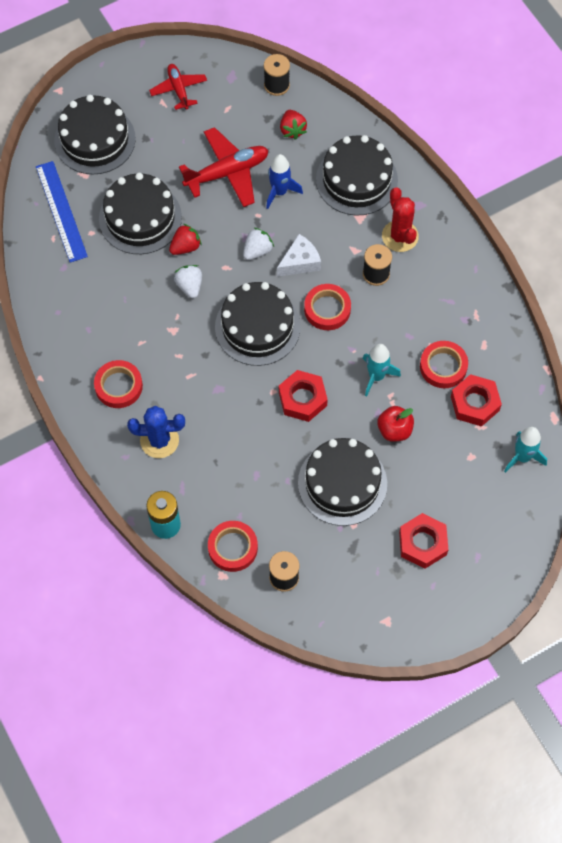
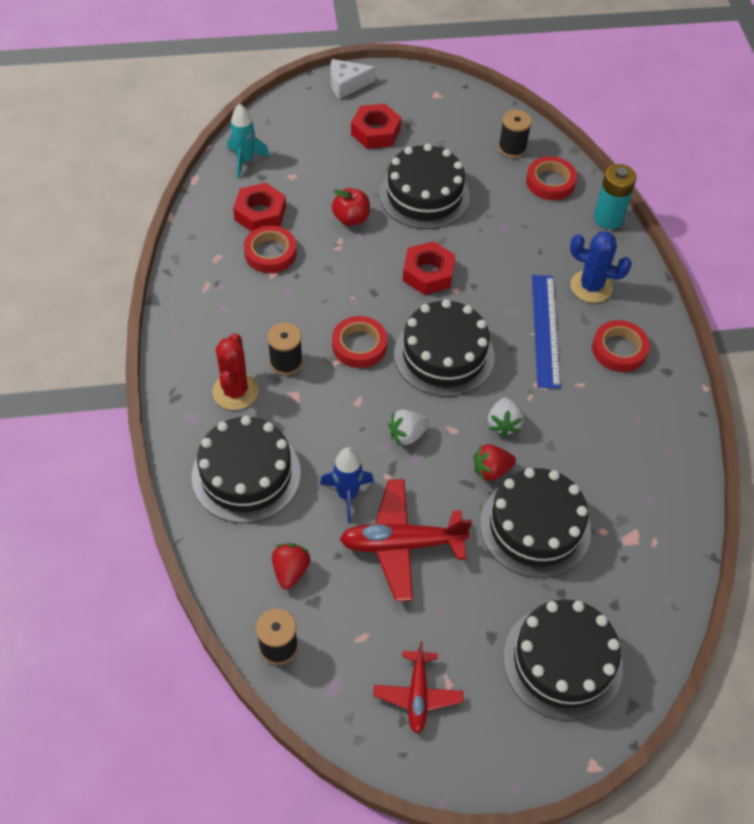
camera: 160 degrees left, 10 degrees down
blue ruler [36,161,88,263] -> blue ruler moved to [532,275,561,389]
white cheese [277,234,321,277] -> white cheese moved to [331,59,375,99]
turquoise rocket [362,344,401,396] -> none

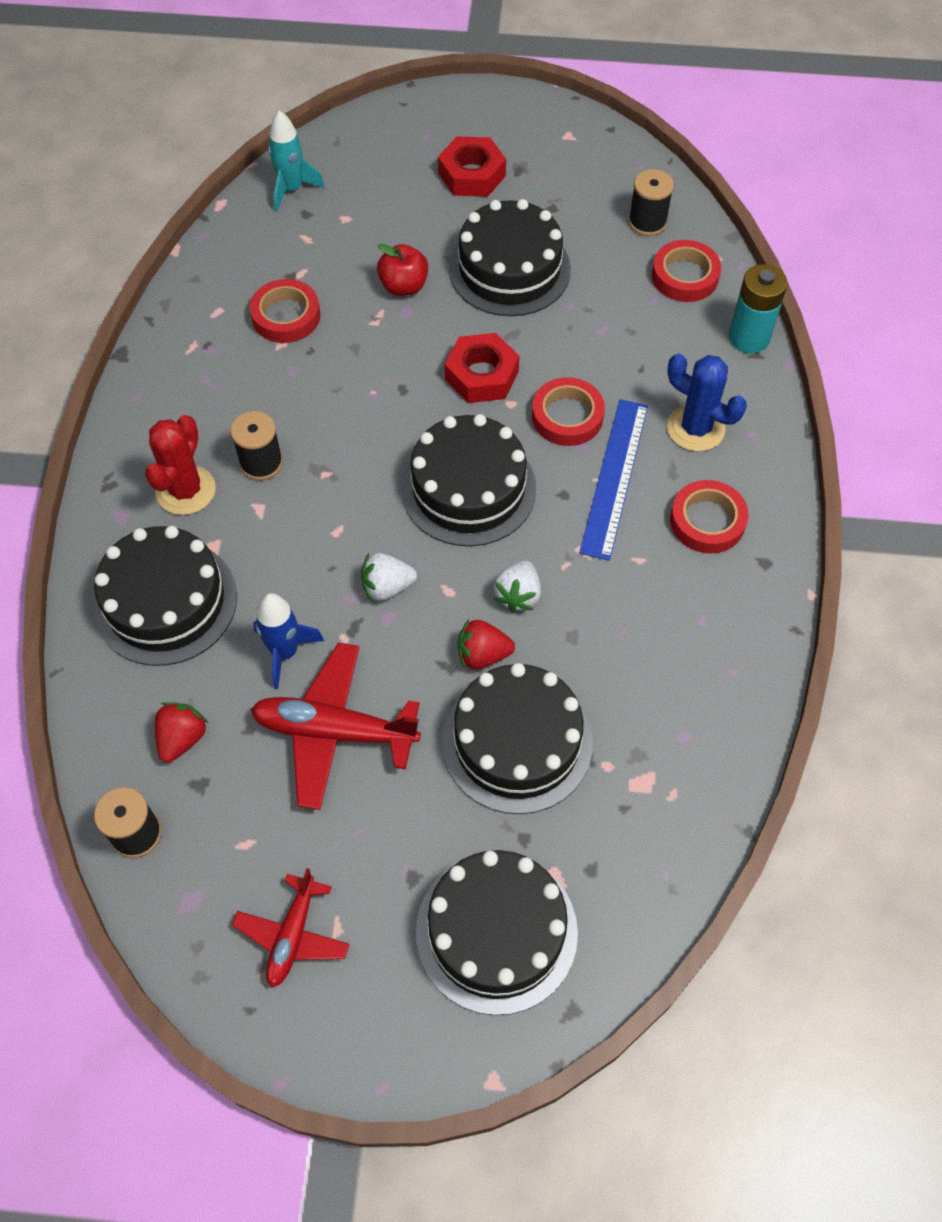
camera: 15 degrees right, 5 degrees up
red nut [233,183,286,232] -> none
white cheese [331,59,375,99] -> none
red tape [332,316,387,368] -> red tape moved to [532,377,605,446]

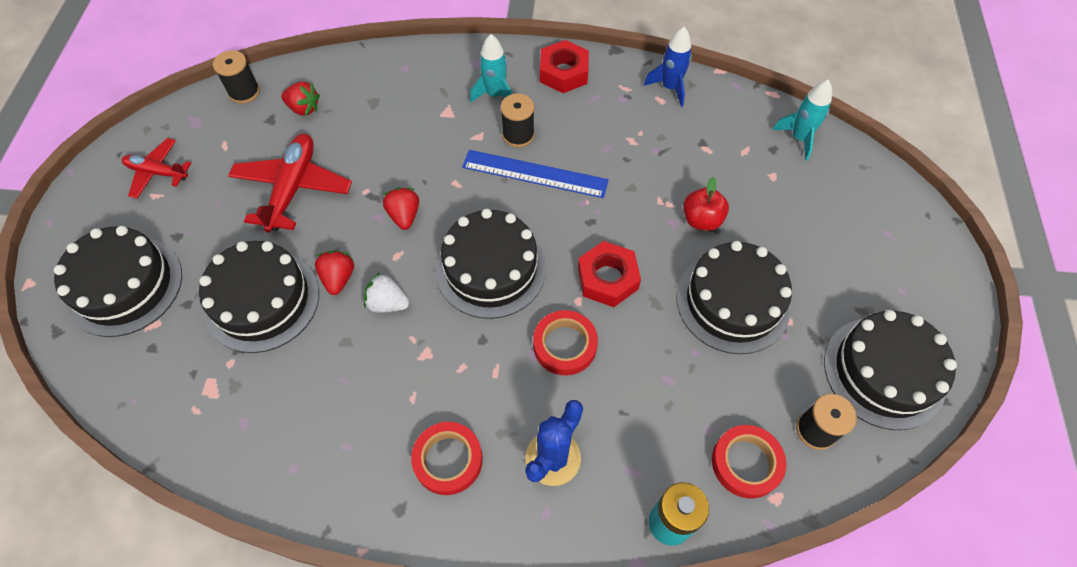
camera: 90 degrees right, 0 degrees up
black cake [94,526,237,666] -> black cake moved to [824,310,957,430]
red cactus [145,415,216,515] -> turquoise rocket [470,34,513,103]
red tape [250,279,320,343] -> none
blue rocket [253,593,324,689] -> blue rocket moved to [644,27,692,107]
white strawberry [361,553,417,601] -> red strawberry [383,187,419,230]
red nut [438,136,506,197] -> red nut moved to [540,40,589,93]
blue ruler [579,399,648,561] -> blue ruler moved to [462,150,609,198]

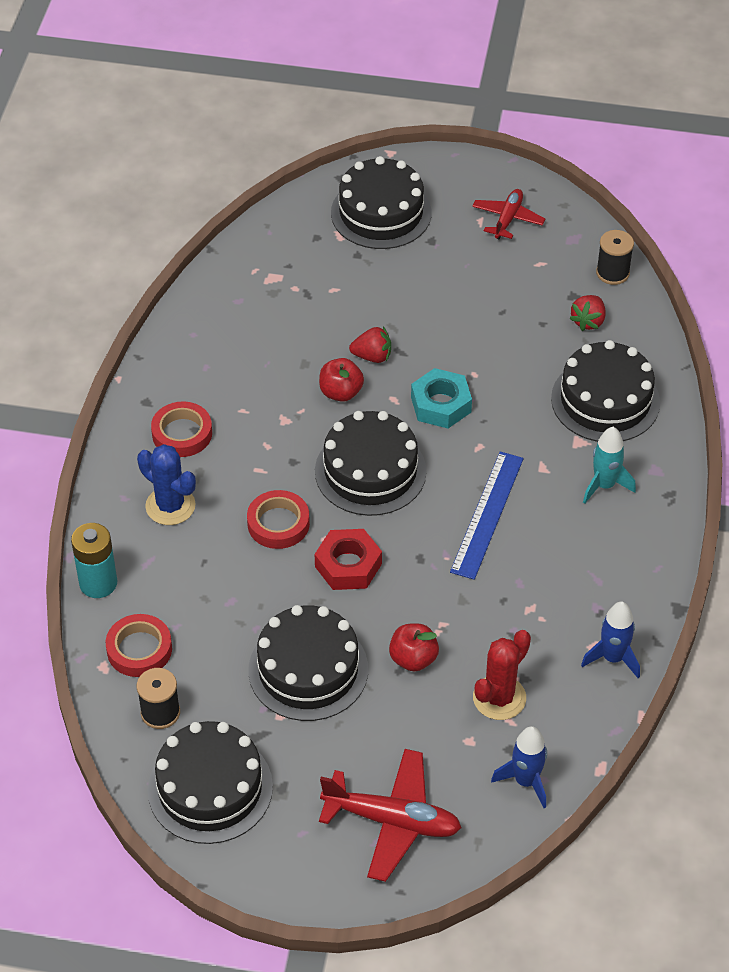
camera: 95 degrees right, 10 degrees down
black cake [199,241,319,353] -> black cake moved to [551,340,660,442]
red plane [228,134,352,232] -> red plane moved to [319,749,461,882]
white strawberry [364,272,410,313] -> red apple [319,358,364,402]
red strawberry [383,187,419,230] -> turquoise nut [411,368,472,428]
black spool [501,93,535,147] -> none
red nut [540,40,589,93] -> none
turquoise rocket [772,79,832,160] -> blue rocket [491,726,547,808]
none -> red cactus [473,630,531,720]

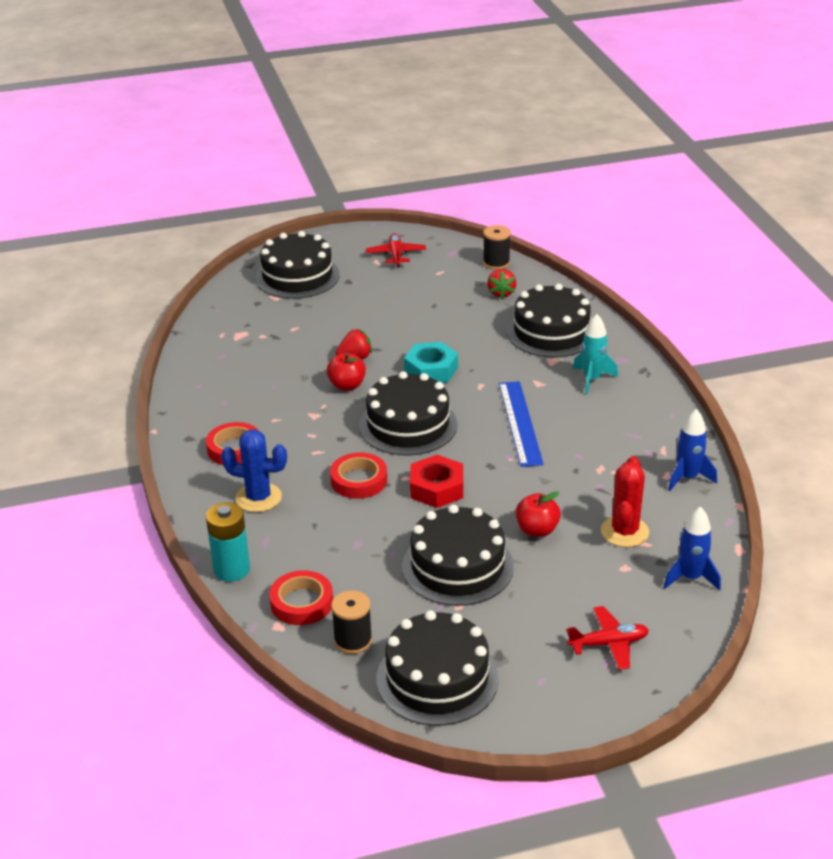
camera: 25 degrees left, 15 degrees down
red plane [319,749,461,882] -> red plane [566,606,649,670], size x0.62

